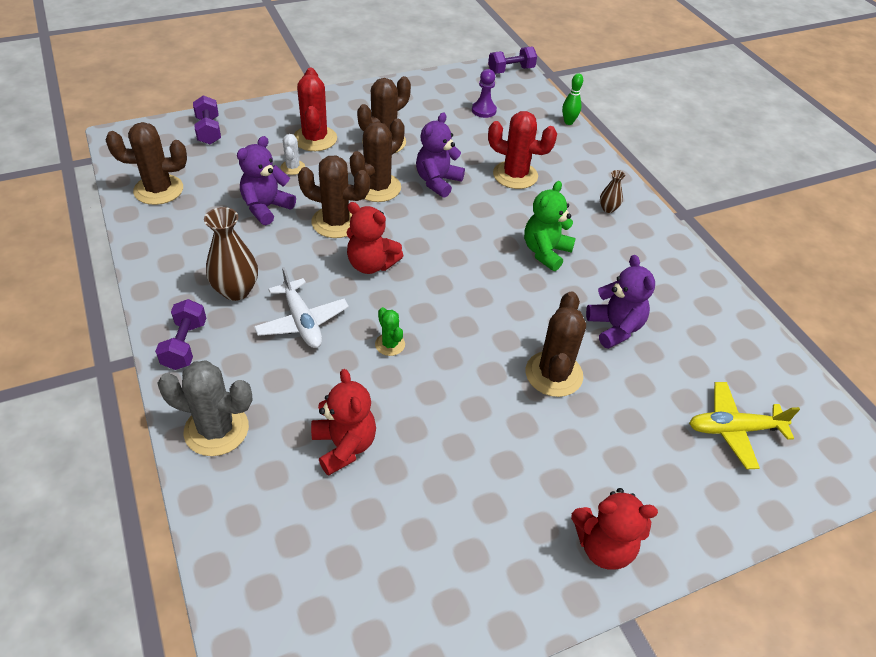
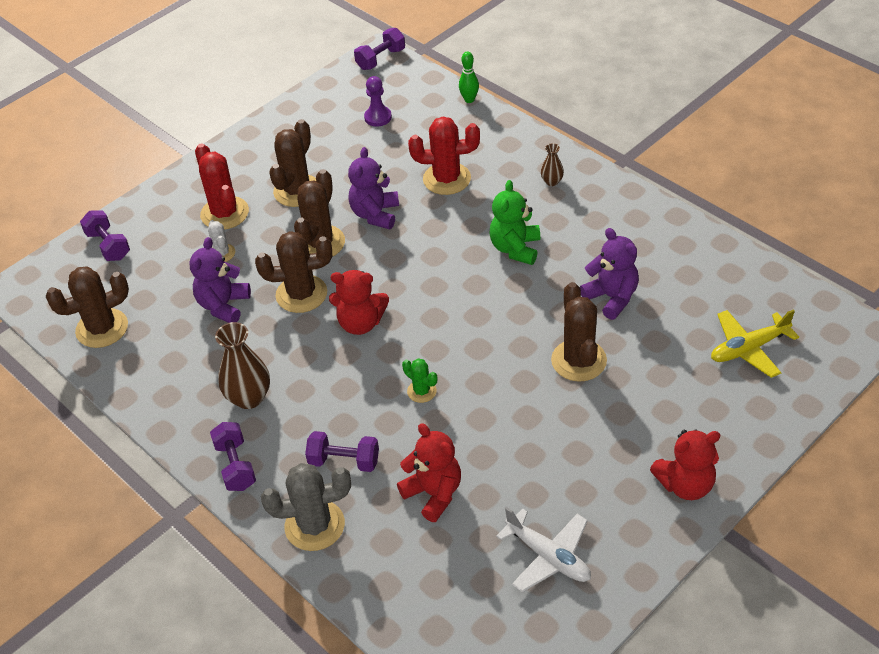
camera: 15 degrees left, 0 degrees up
white plane [254,267,349,348] -> white plane moved to [496,507,591,593]
none -> purple dumbbell [305,431,379,472]

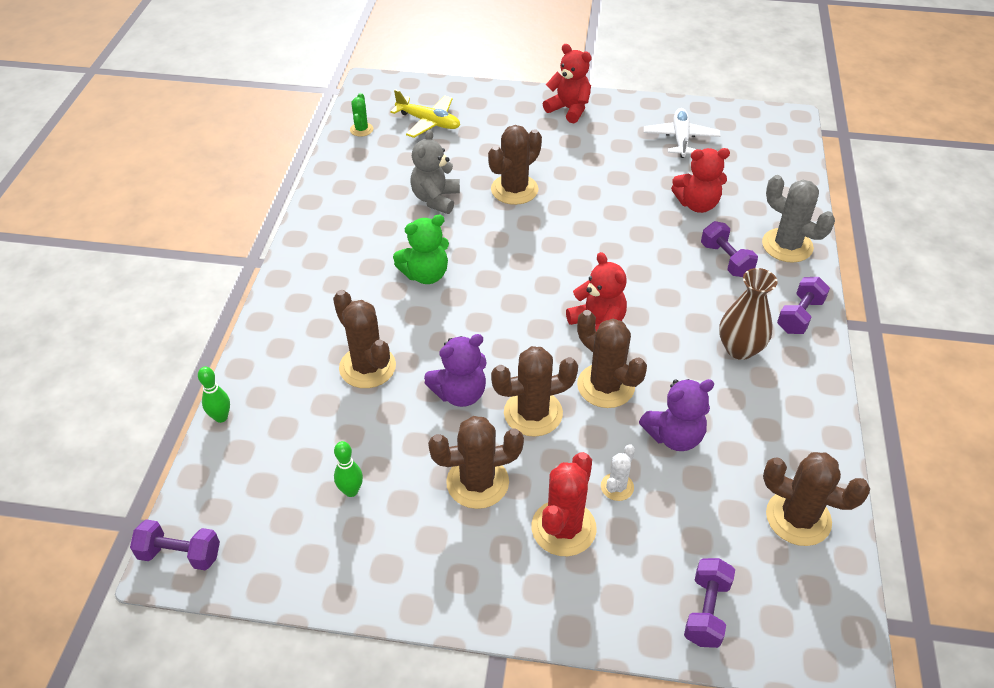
camera: 130 degrees left, 0 degrees up
purple pawn [364,76,392,127] -> none
red teddy bear [397,423,461,522] -> red teddy bear turned 105 degrees counterclockwise [671,148,730,213]
green cactus [402,358,437,403] -> green cactus moved to [350,93,373,137]
red cactus [408,117,480,195] -> brown cactus [333,290,396,388]
brown vase [541,143,564,186] -> none
purple teddy bear [580,228,639,320] -> grey teddy bear [410,129,460,214]
none -> green bowling pin [334,441,363,497]

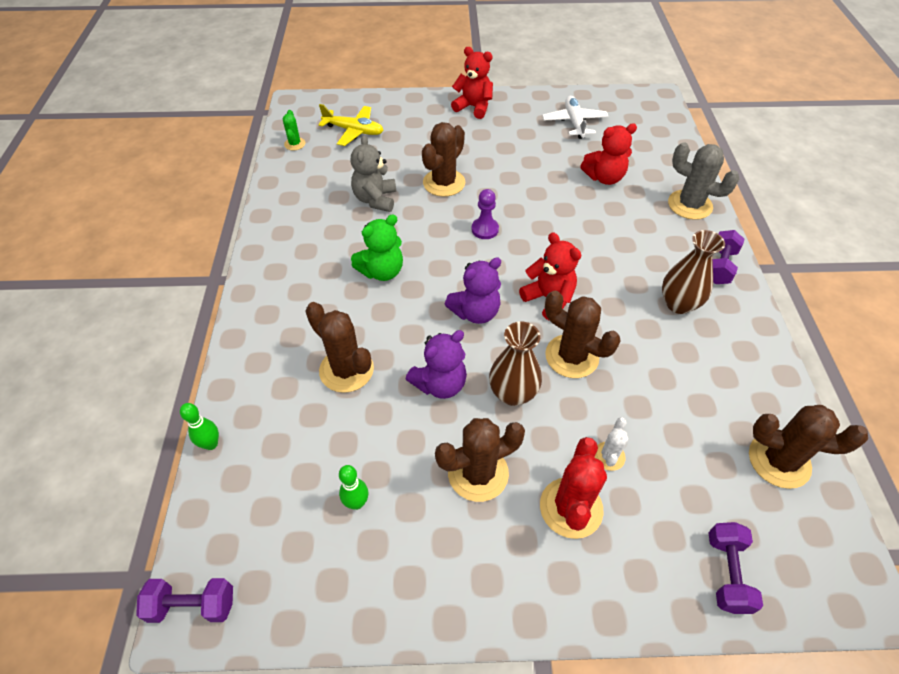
camera: 10 degrees left, 5 degrees up
brown cactus [491,346,578,437] -> brown vase [489,321,542,406]
purple teddy bear [639,379,715,451] -> purple teddy bear moved to [445,257,501,324]
purple dumbbell [701,221,758,277] -> none
none -> purple pawn [471,189,499,239]

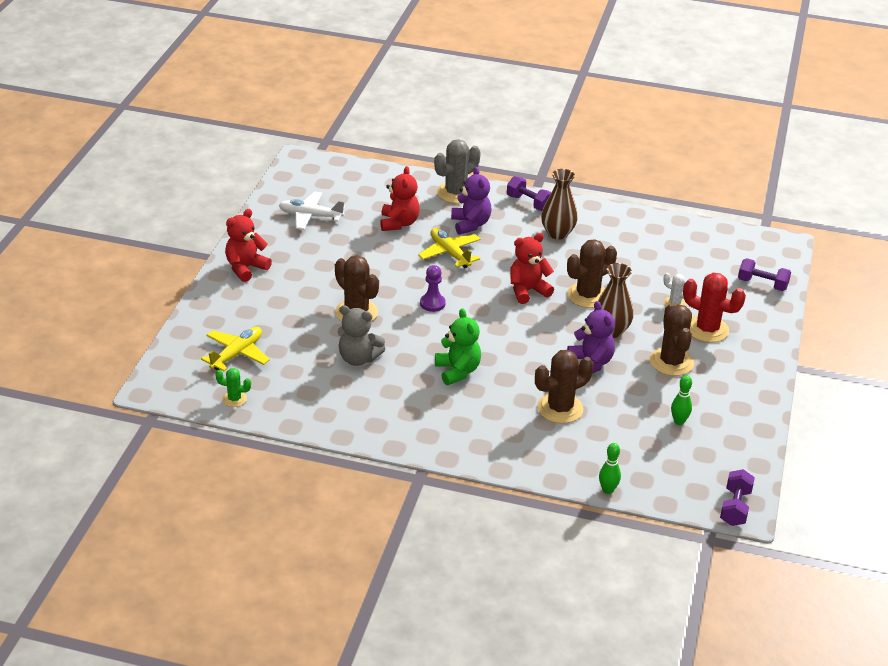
camera: 75 degrees left, 15 degrees down
purple teddy bear [445,257,501,324] -> purple teddy bear moved to [451,167,492,235]
brown cactus [749,405,868,489] -> none
none -> yellow plane [418,228,481,268]

